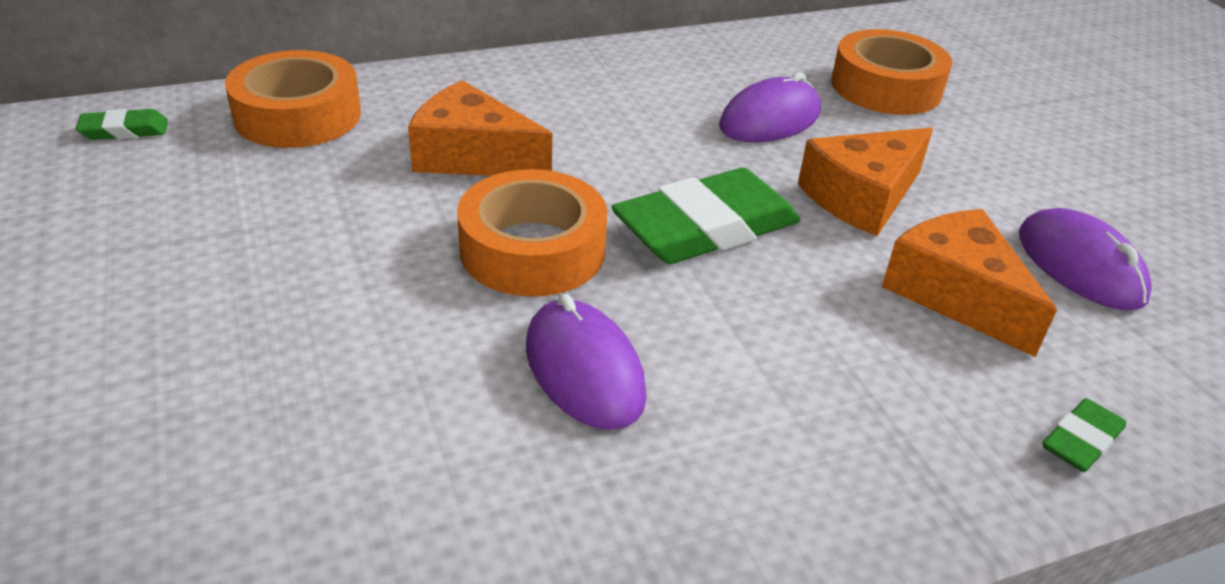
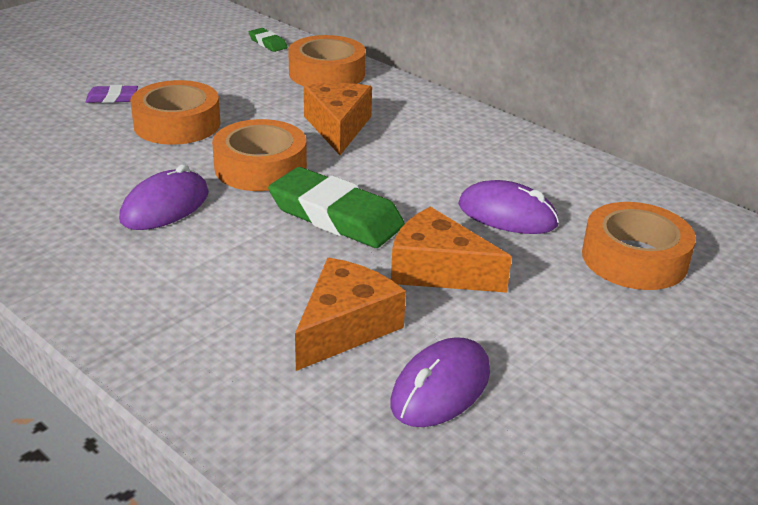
camera: 65 degrees right, 5 degrees down
green eraser [1043,398,1126,472] -> none
none -> purple eraser [86,85,138,103]
none -> orange tape [130,80,220,145]

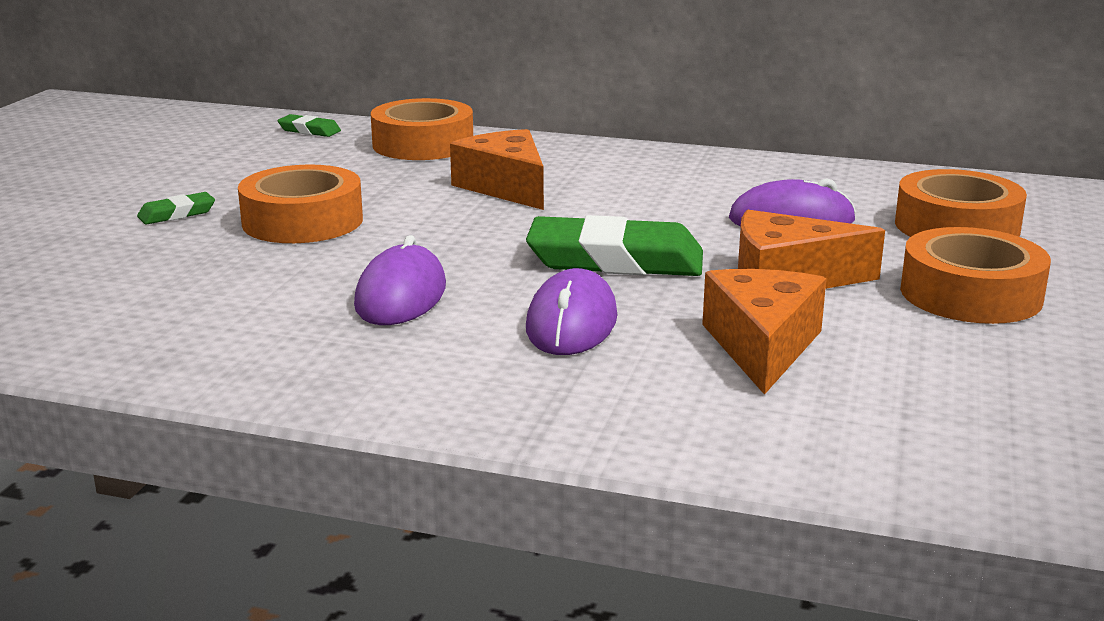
camera: 25 degrees left, 10 degrees down
purple eraser [86,85,138,103] -> green eraser [137,192,215,225]
orange tape [212,119,307,191] -> orange tape moved to [900,227,1051,324]
purple mouse [390,337,490,427] -> purple mouse moved to [526,268,617,355]

